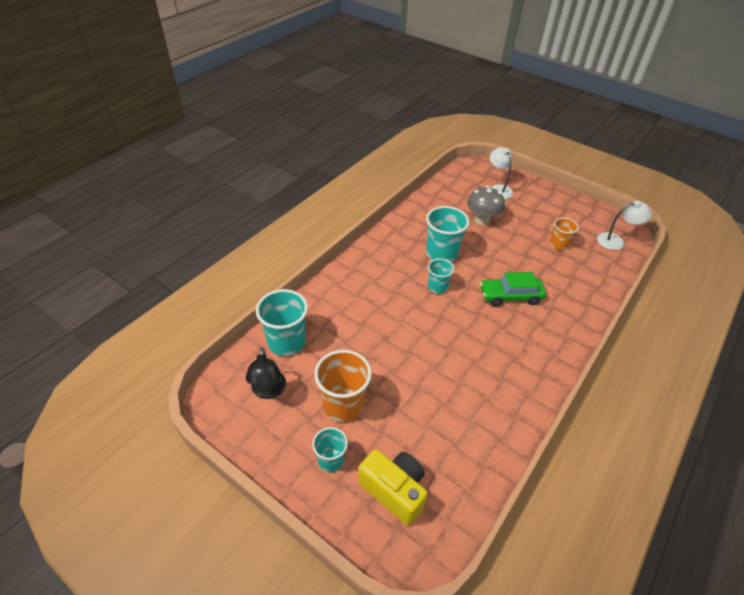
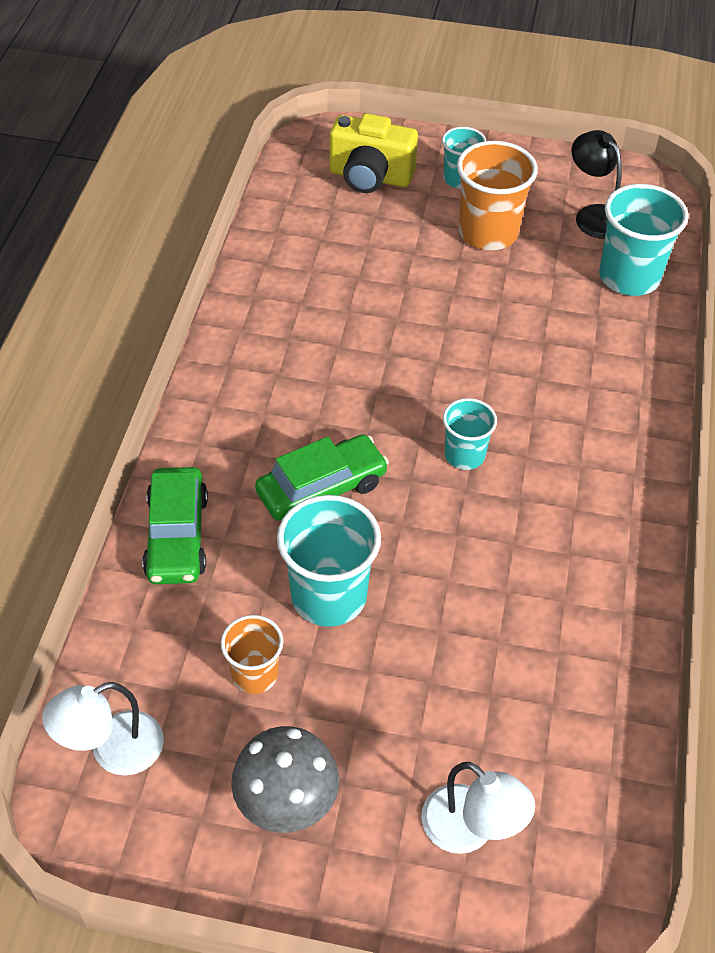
camera: 155 degrees right, 5 degrees up
turquoise cup [426,206,470,262] -> turquoise cup moved to [277,495,381,627]
grey mushroom [467,186,505,225] -> grey mushroom moved to [231,726,339,833]
none -> green car [142,467,208,584]

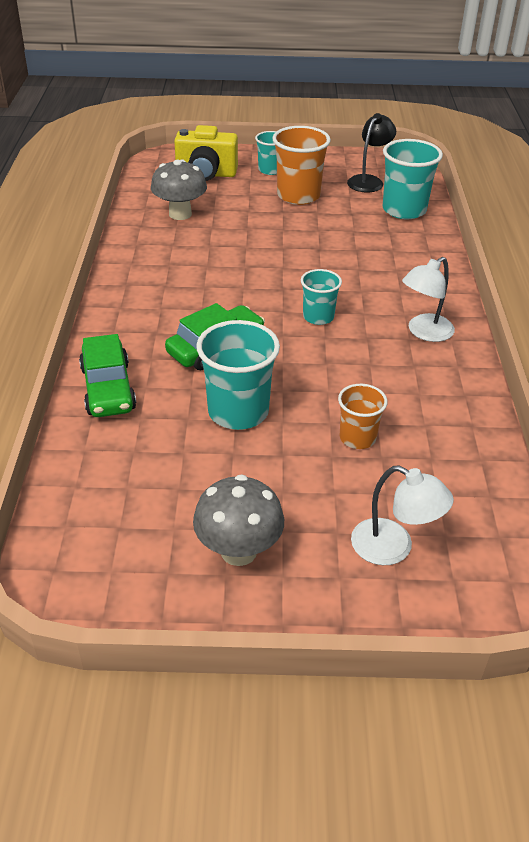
camera: 10 degrees left, 10 degrees down
white lamp [42,682,164,776] -> white lamp moved to [402,257,455,342]
orange cup [221,615,283,694] -> orange cup moved to [338,384,387,449]
black lamp [572,130,622,239] -> black lamp turned 75 degrees clockwise [347,113,396,192]
none -> grey mushroom [151,159,207,220]

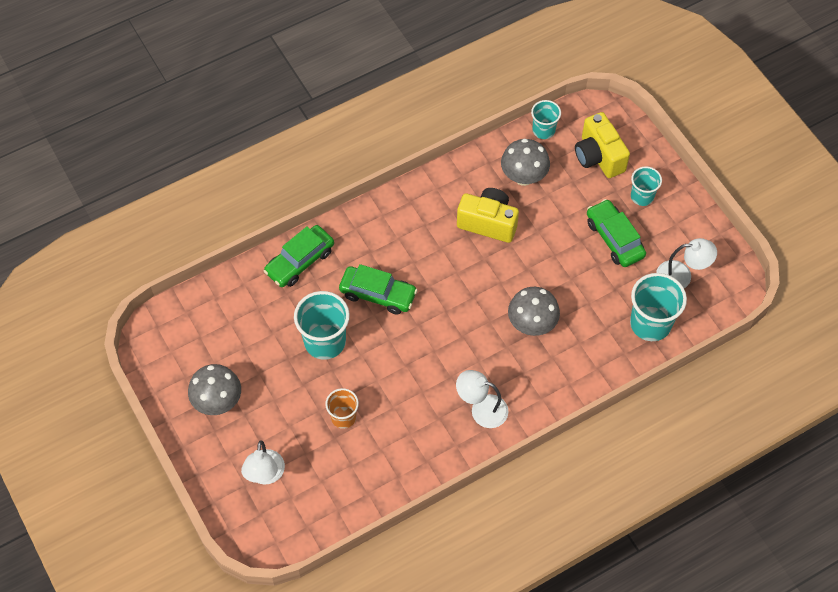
camera: 60 degrees right, 20 degrees up
orange cup [272,126,331,205] -> green car [587,199,646,267]
turquoise cup [301,269,342,325] -> turquoise cup moved to [531,100,561,139]
black lamp [347,113,396,192] -> white lamp [656,238,717,288]
none -> yellow camera [457,188,519,243]
none -> grey mushroom [508,287,560,336]

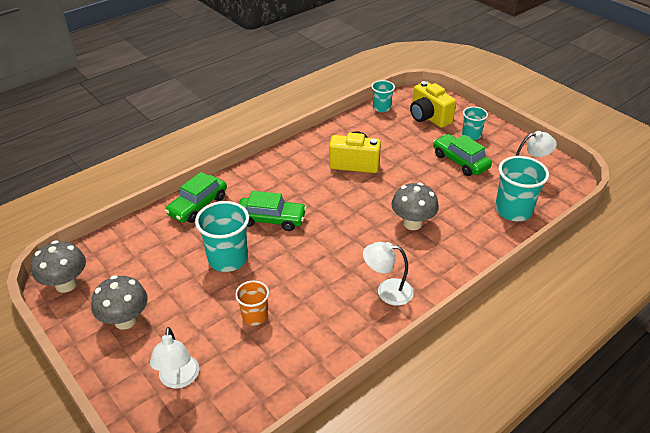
camera: 10 degrees left, 20 degrees down
grey mushroom [501,139,550,186] -> grey mushroom moved to [31,241,86,293]

